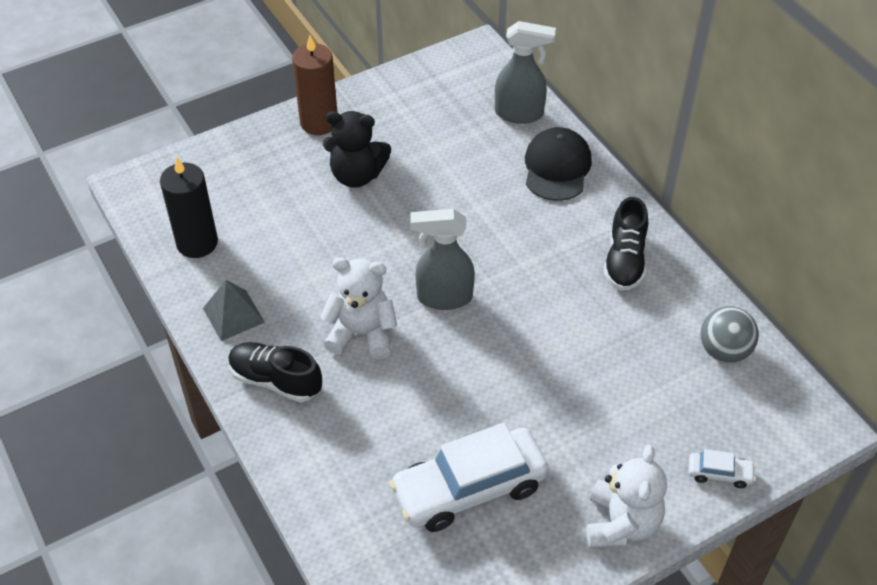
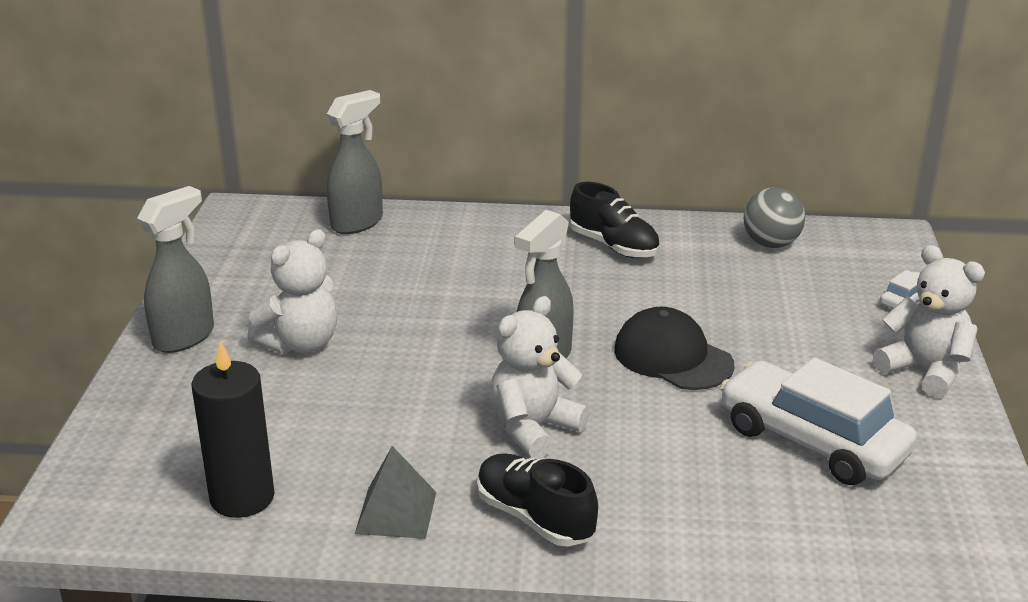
camera: 55 degrees left, 20 degrees down
black shoe [228,342,322,402] -> black shoe turned 75 degrees clockwise [477,453,598,547]
brown candle [292,35,337,135] -> grey spray bottle [137,186,214,353]
black teddy bear [323,111,391,188] -> white teddy bear [247,229,337,354]
white car [389,423,549,532] -> white car turned 120 degrees clockwise [720,358,917,485]
black cap [525,127,592,201] -> black cap moved to [614,307,734,390]

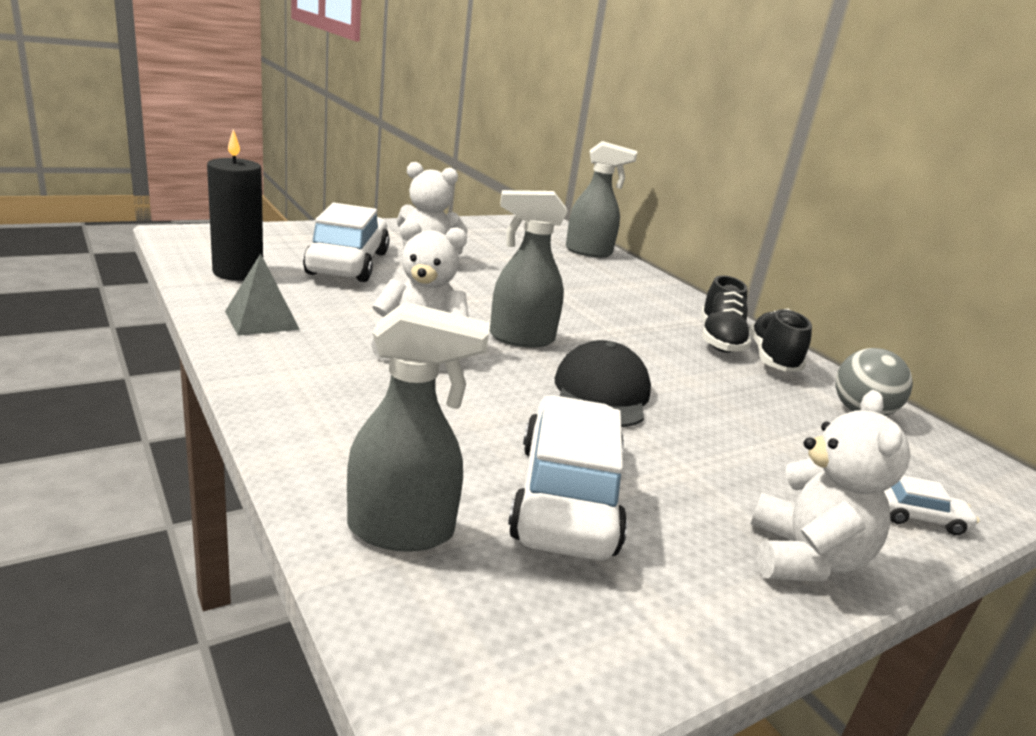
camera: 50 degrees right, 5 degrees down
grey spray bottle [137,186,214,353] -> grey spray bottle moved to [347,302,490,552]
black shoe [477,453,598,547] -> black shoe moved to [749,309,812,372]
none -> white car [303,203,389,282]

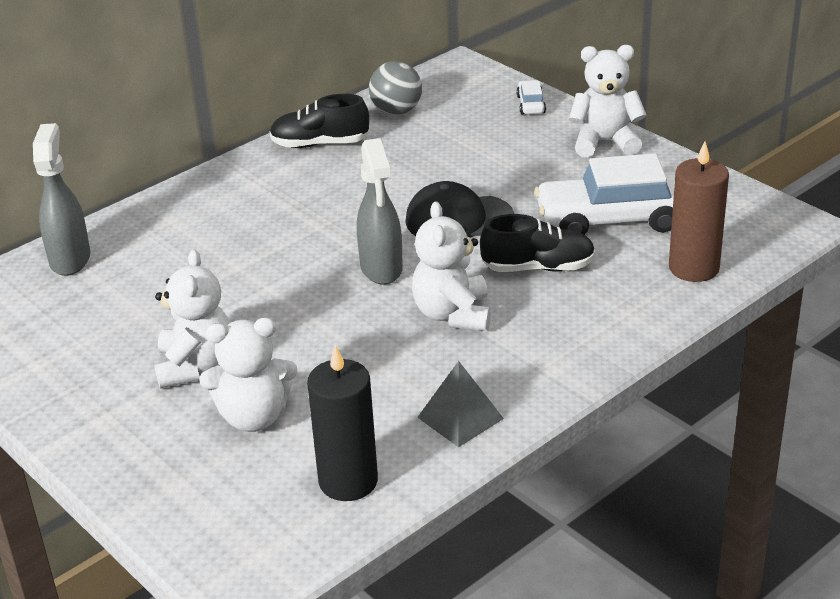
camera: 95 degrees left, 10 degrees up
white car [303,203,389,282] -> white teddy bear [199,318,298,432]
grey spray bottle [347,302,490,552] -> brown candle [669,141,729,282]
black shoe [701,275,751,353] -> black shoe moved to [480,214,596,272]

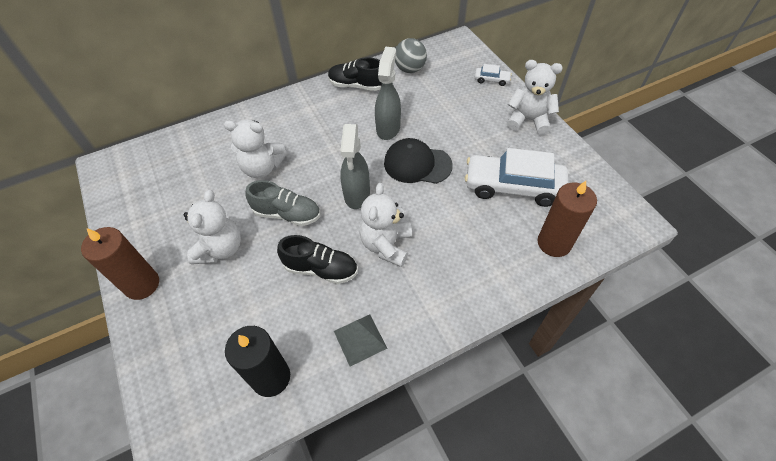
camera: 15 degrees right, 20 degrees up
grey spray bottle [33,123,90,276] -> grey spray bottle moved to [375,47,401,140]
white teddy bear [199,318,298,432] -> white teddy bear moved to [224,120,287,178]
black shoe [480,214,596,272] -> black shoe moved to [277,235,358,284]
white car [516,80,546,114] -> white car turned 90 degrees clockwise [475,64,512,86]
none -> brown candle [81,227,159,300]
none -> grey shoe [245,180,320,226]

